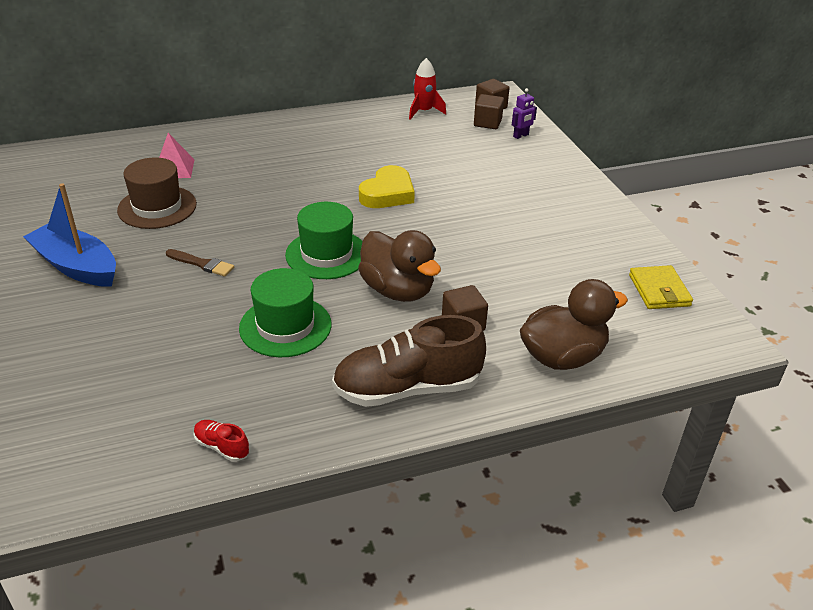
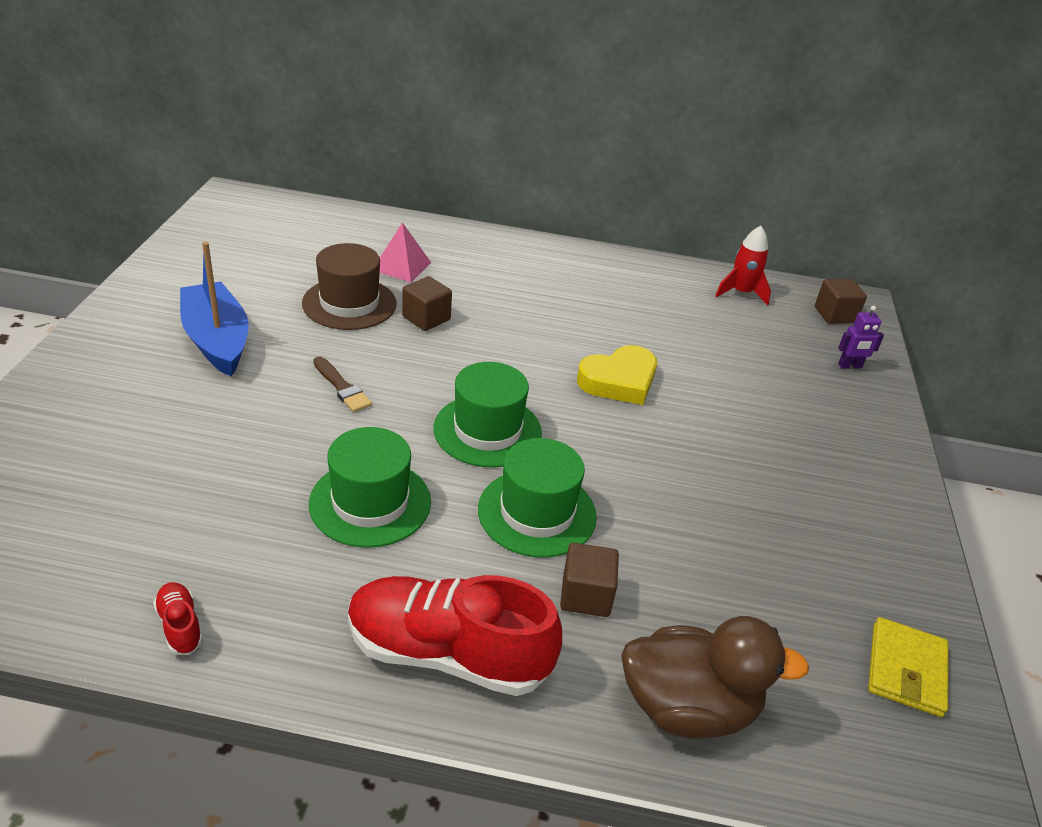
camera: 25 degrees right, 0 degrees up
brown shoe [332,315,486,407] -> red shoe [348,575,562,696]
brown duck [358,230,441,302] -> green hat [478,438,597,558]
brown cube [474,94,504,129] -> brown cube moved to [402,276,452,331]

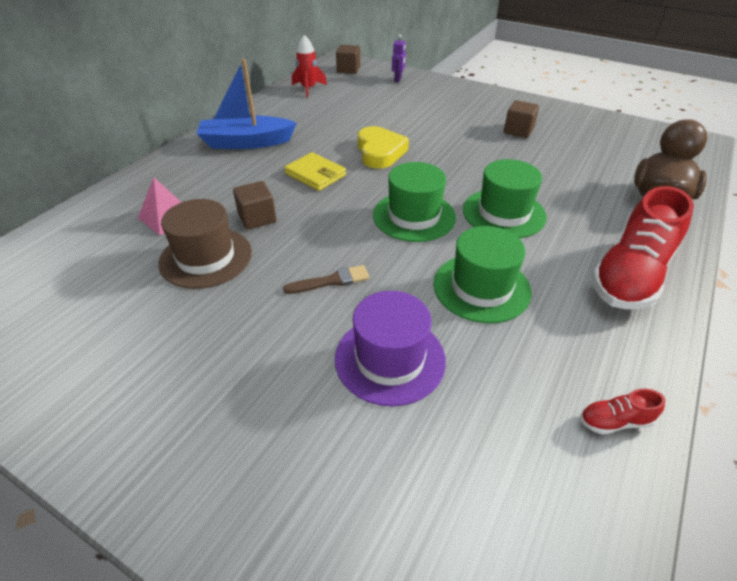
camera: 65 degrees left, 5 degrees up
blue boat [180,242,249,376] -> blue boat moved to [196,59,297,149]
brown cube [560,543,619,617] -> brown cube moved to [504,100,539,138]
yellow wallet [868,617,948,717] -> yellow wallet moved to [284,152,346,191]
none -> purple hat [335,291,446,407]

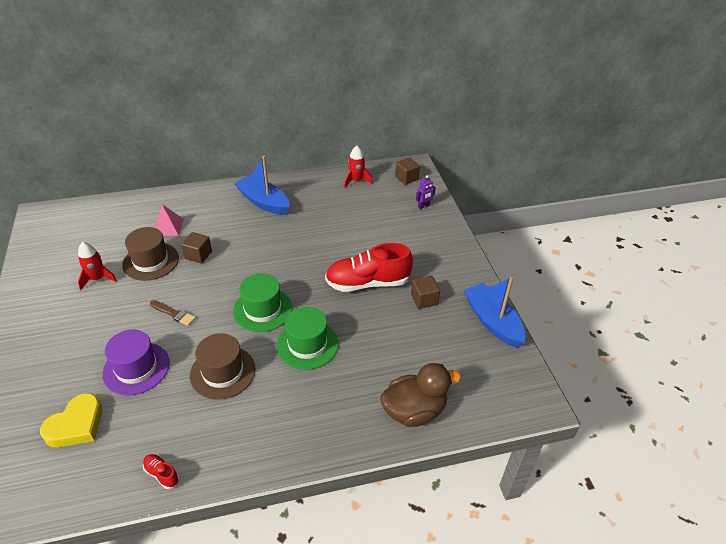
camera: 45 degrees right, 0 degrees up
yellow wallet [284,152,346,191] -> none
yellow heart [358,126,409,169] -> yellow heart moved to [40,393,102,447]
green hat [433,226,532,323] -> brown hat [190,333,256,400]
red shoe [591,186,694,309] -> red shoe moved to [325,243,413,292]
none -> red rocket [78,242,117,290]
none -> blue boat [464,277,526,347]

